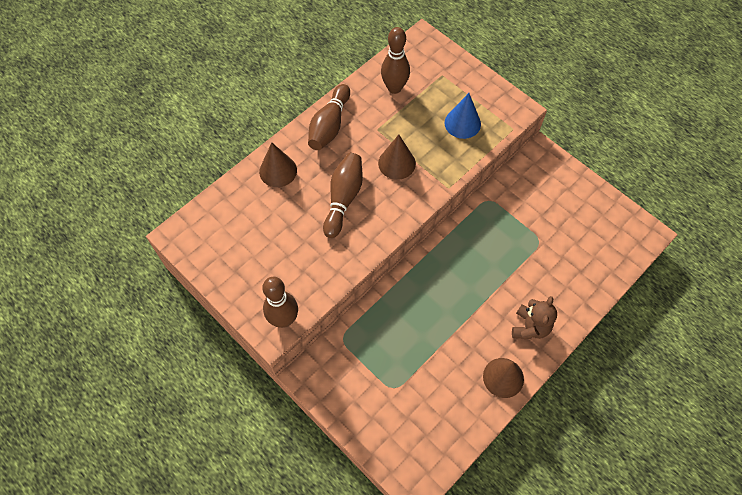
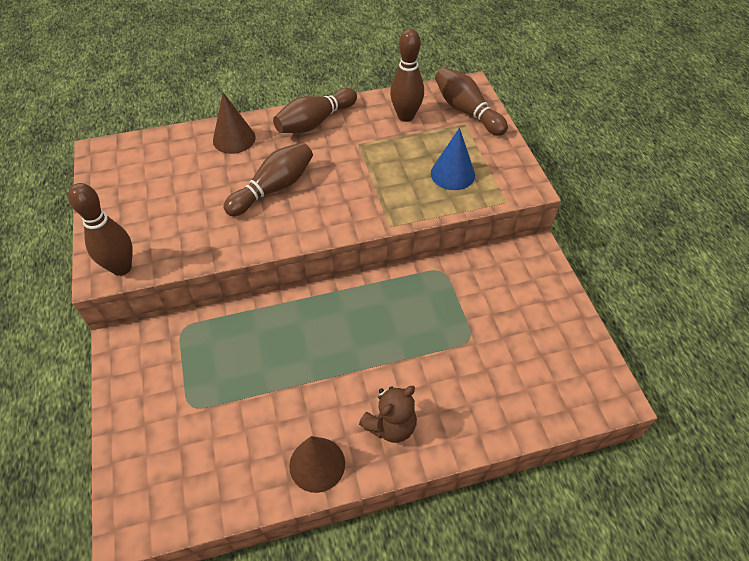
camera: 30 degrees right, 10 degrees down
brown cone [378,134,416,180] -> none
none -> brown bowling pin [435,67,508,136]

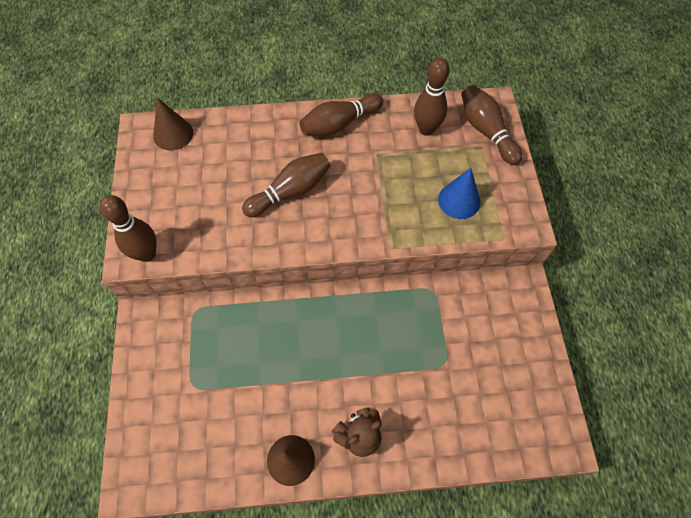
camera: 10 degrees right, 10 degrees up
brown cone [213,92,256,154] -> brown cone moved to [153,97,193,150]

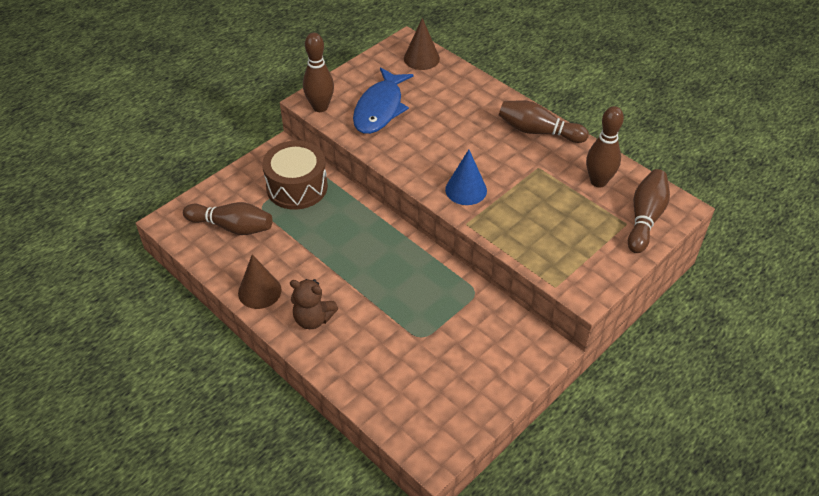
camera: 50 degrees right, 15 degrees down
brown bowling pin [242,153,331,217] -> brown bowling pin moved to [183,202,272,235]
blue cone [438,168,480,219] -> blue cone moved to [445,150,487,205]
none -> brown drum [262,140,328,210]
none -> blue fish [353,67,413,134]

